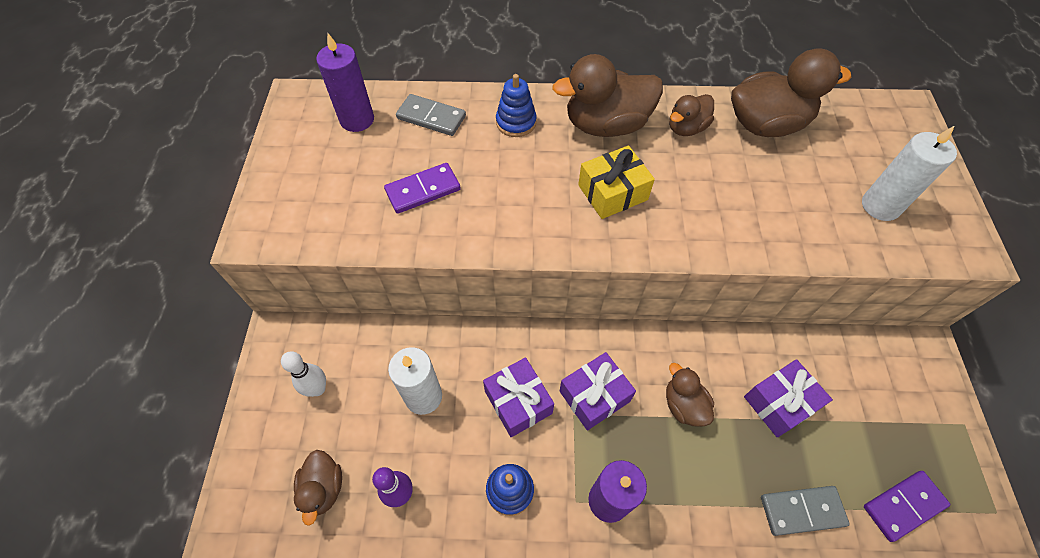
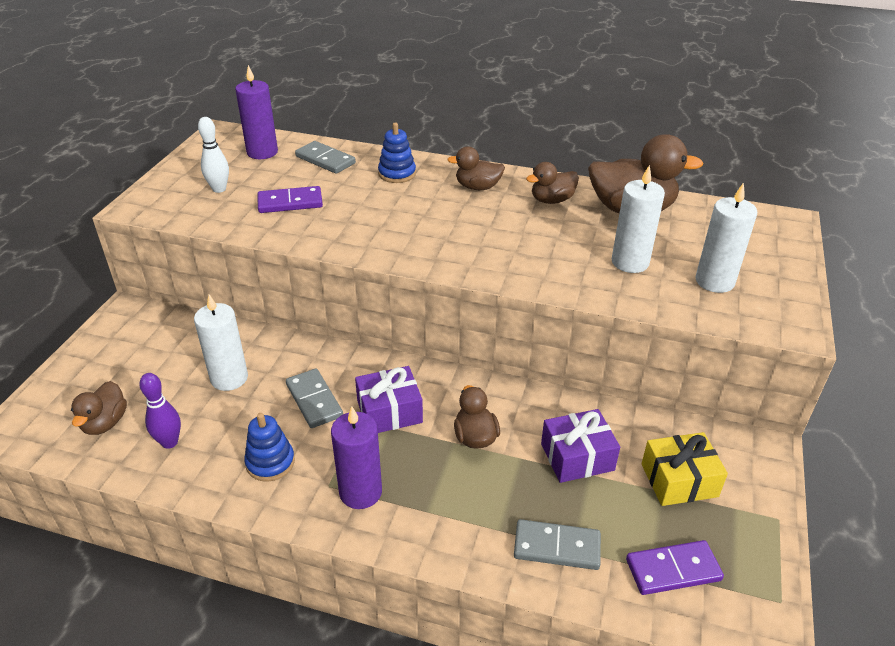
camera: 15 degrees right, 20 degrees down
white bowling pin [281,351,326,397] -> white bowling pin moved to [198,117,229,193]
purple gift [483,357,554,437] -> grey domino [286,369,343,428]
brown duck [552,54,663,137] -> brown duck [447,147,505,190], size x0.56
yellow gift [578,145,655,219] -> yellow gift moved to [641,432,728,506]
none -> white candle [612,165,665,273]

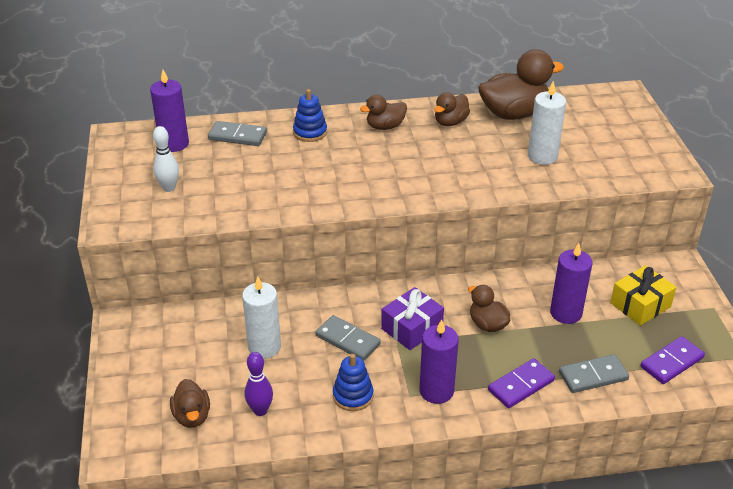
camera: 25 degrees left, 0 degrees up
purple domino [258,186,323,213] -> purple domino moved to [488,358,555,408]
purple gift [541,409,620,483] -> purple candle [550,243,593,324]
white candle [695,182,757,293] -> none

